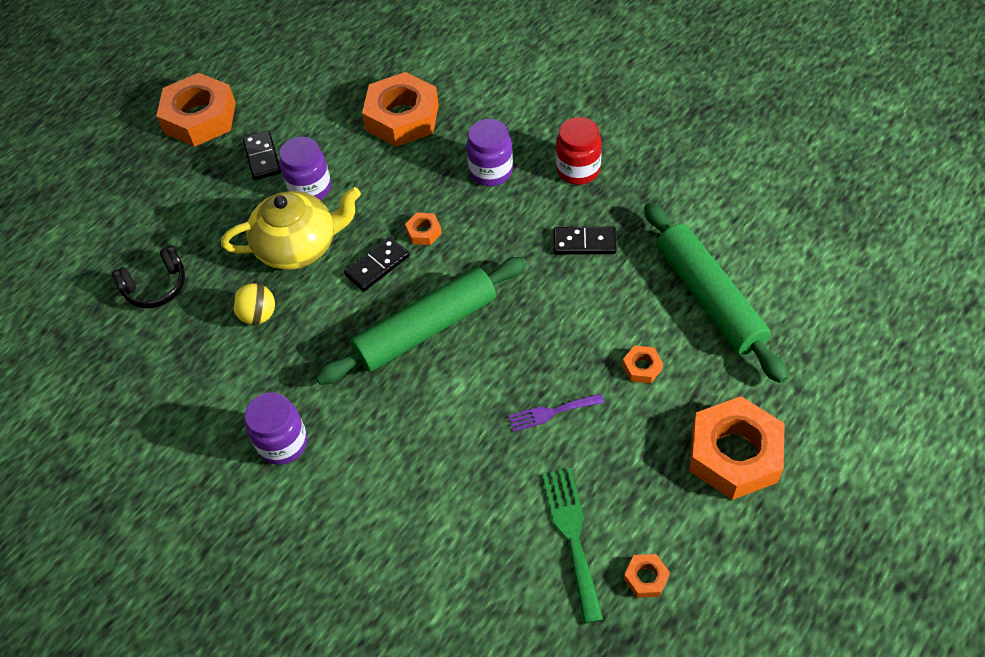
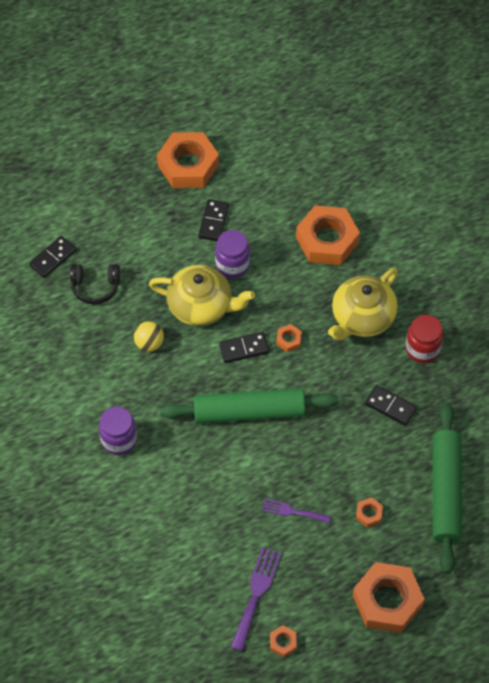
camera: 25 degrees right, 5 degrees up
purple jar [466,119,513,186] -> yellow teapot [328,268,398,341]
green fork [542,468,604,624] -> purple fork [231,547,282,651]
none -> black domino [29,236,76,278]

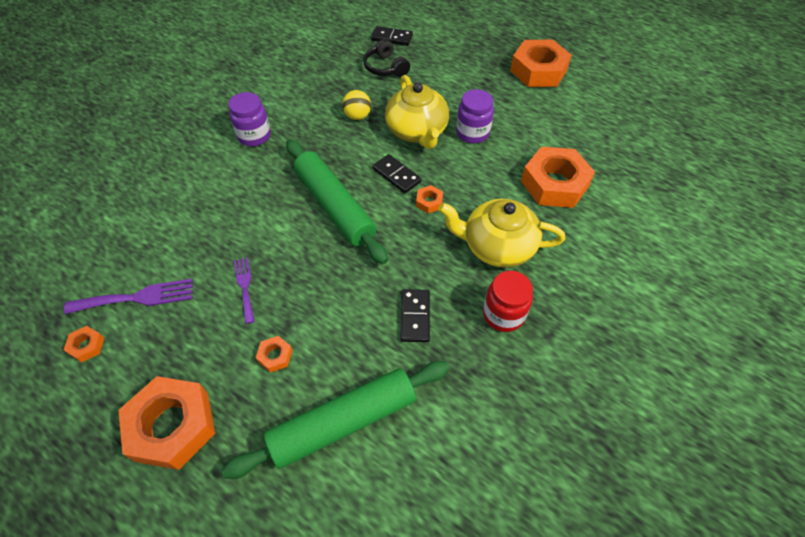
camera: 60 degrees right, 5 degrees down
black domino [198,199,229,241] -> none

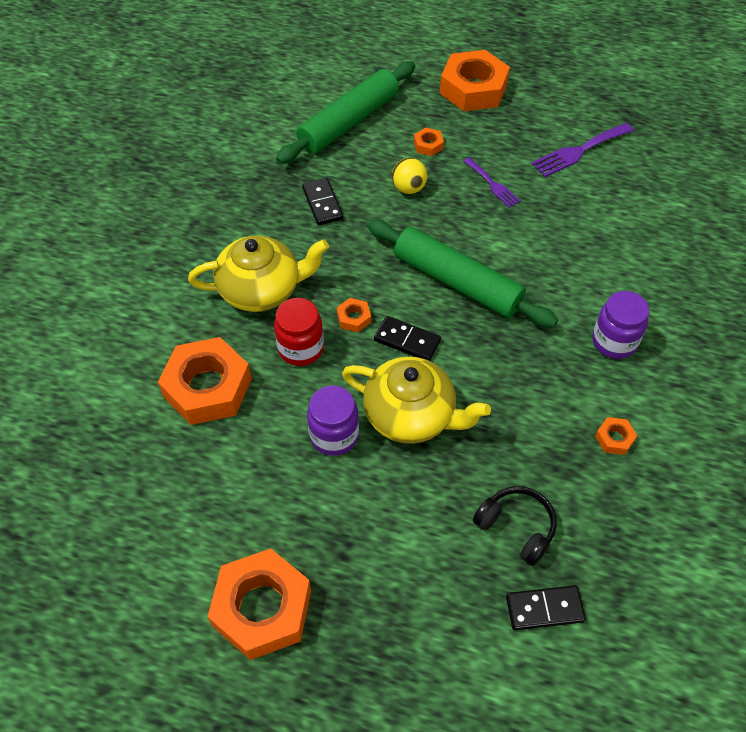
camera: 160 degrees right, 0 degrees up
orange nut [64,326,104,362] -> orange nut moved to [595,417,637,455]
yellow ball [342,90,371,120] -> yellow ball moved to [392,158,427,194]
yellow teapot [385,75,449,149] -> yellow teapot turned 150 degrees clockwise [342,357,491,444]
red jar [483,271,533,332] -> red jar moved to [274,298,324,366]

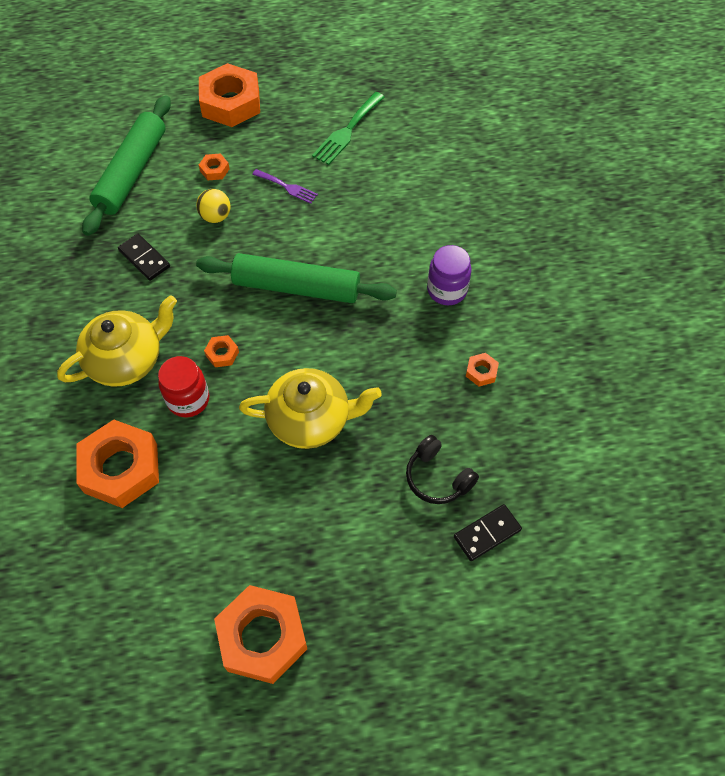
camera: 25 degrees left, 5 degrees up
purple jar [307,385,359,456] -> none
black domino [374,316,441,361] -> none
black headphones [473,486,557,566] -> black headphones turned 150 degrees counterclockwise [406,435,479,504]
purple fork [531,123,633,177] -> green fork [312,92,385,165]

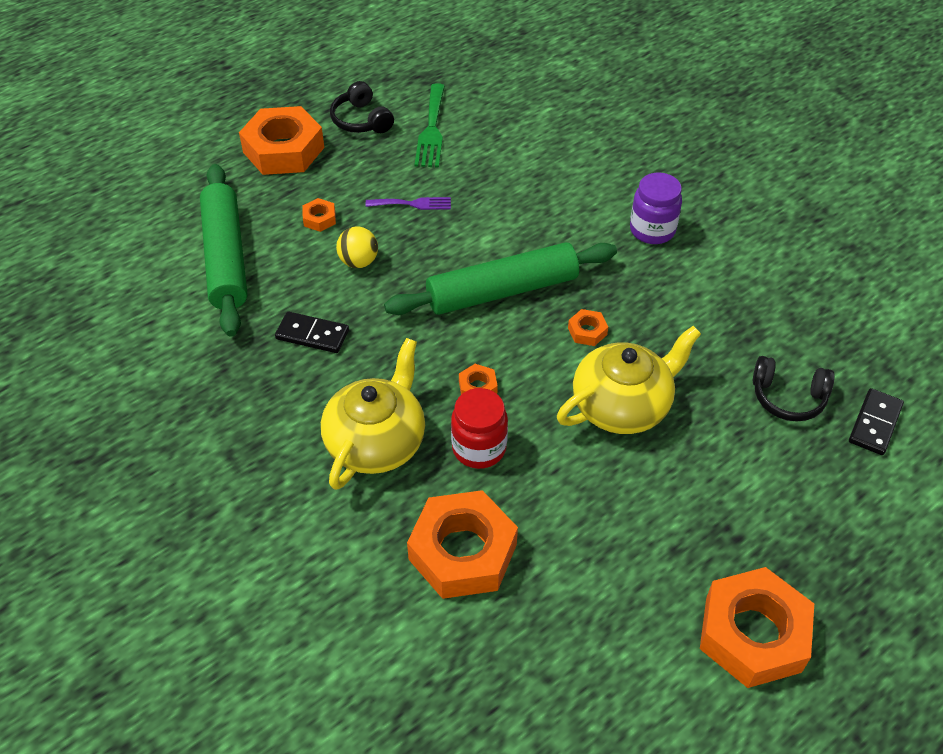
camera: 30 degrees left, 10 degrees down
orange nut [466,353,499,387] -> orange nut moved to [568,309,608,346]
none -> black headphones [330,81,394,133]

